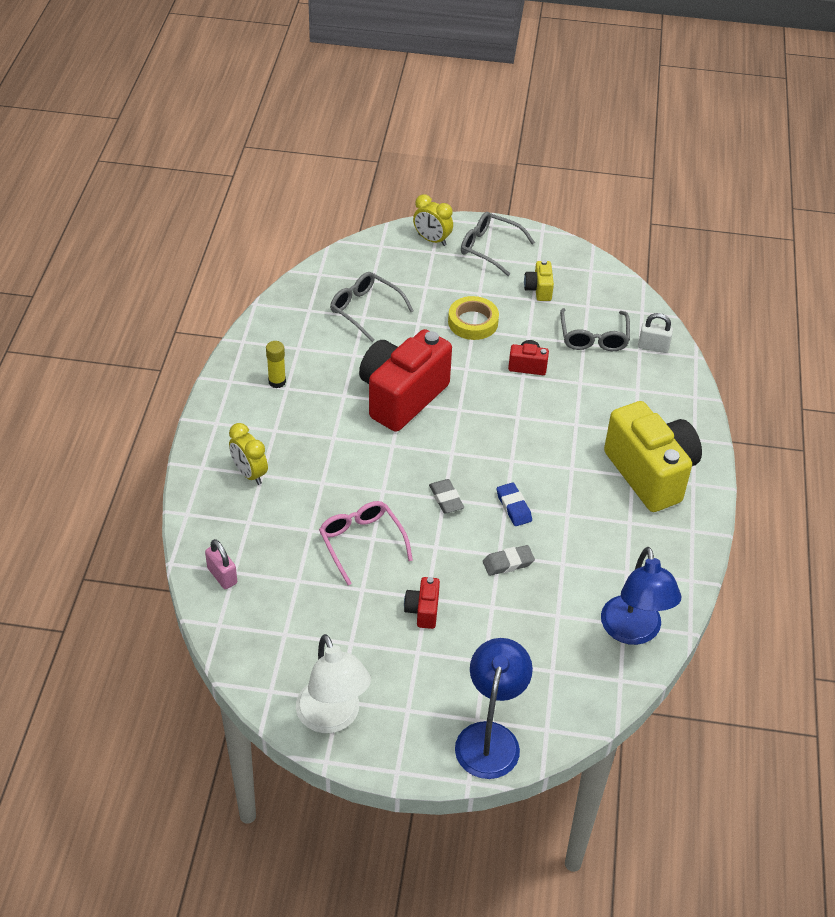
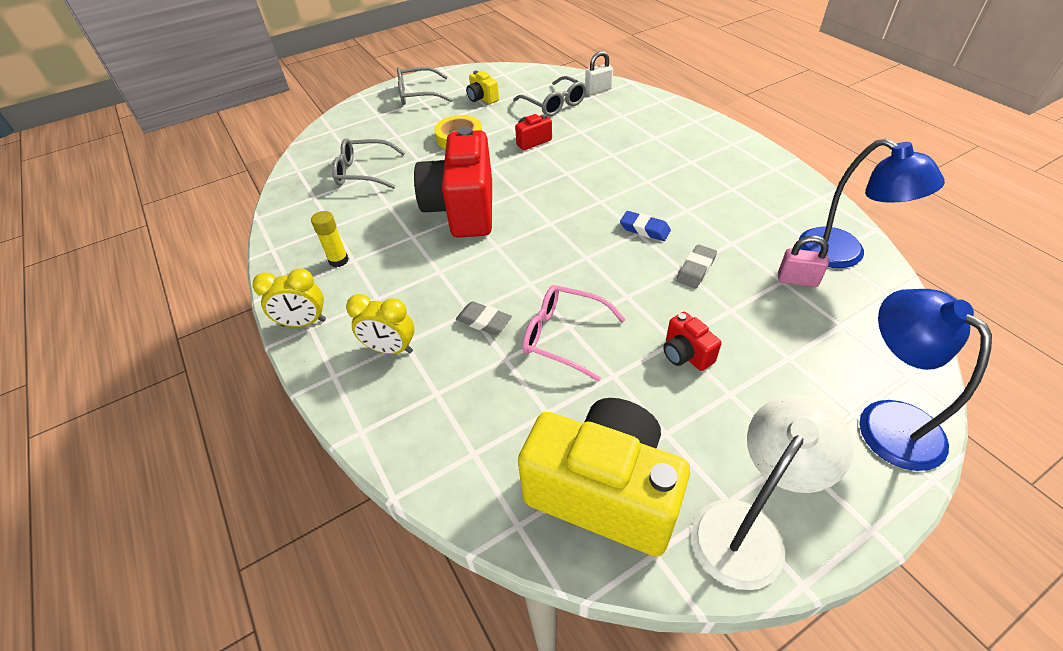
camera: 35 degrees left, 0 degrees up
pink padlock [205,539,237,589] -> pink padlock moved to [778,236,829,287]
white lamp [296,634,371,733] -> white lamp turned 75 degrees counterclockwise [691,395,854,590]
yellow clock [413,194,453,246] -> yellow clock moved to [252,268,326,327]
grey eraser [429,479,464,513] -> grey eraser moved to [456,301,512,335]
yellow camera [604,401,702,512] -> yellow camera moved to [518,398,690,557]

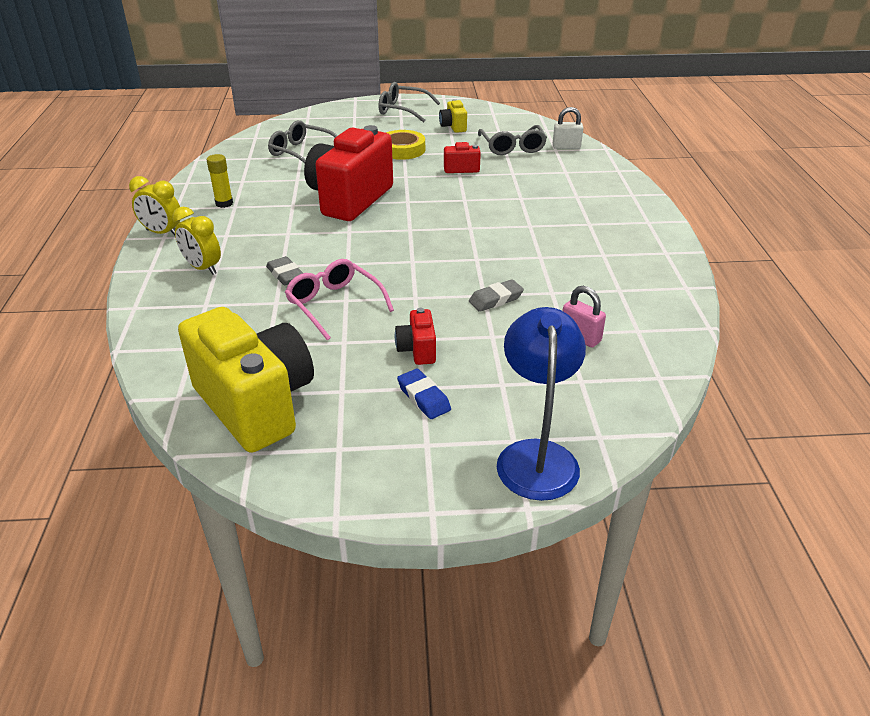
camera: 25 degrees right, 10 degrees down
blue eraser [620,211,671,241] -> blue eraser moved to [397,369,451,419]
white lamp [691,395,854,590] -> none
blue lamp [799,139,945,268] -> none

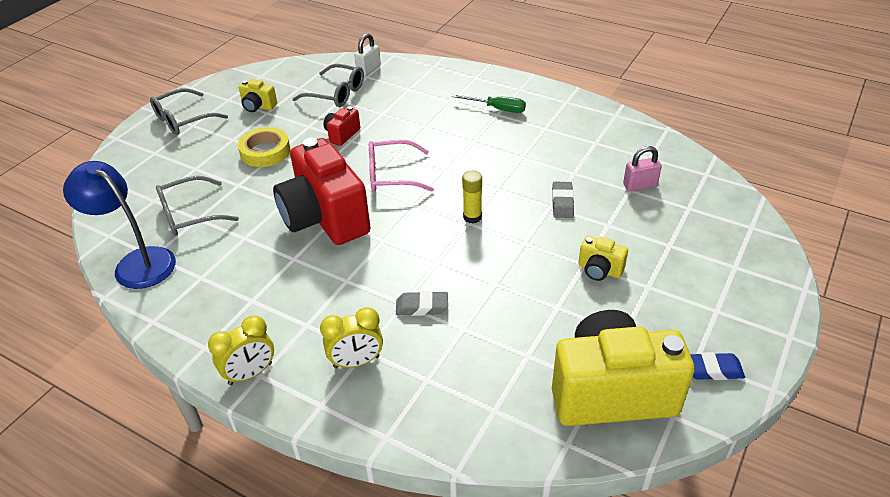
camera: 55 degrees left, 5 degrees up
yellow glue stick [207,154,233,208] -> yellow glue stick moved to [462,171,482,224]
pink glasses [285,259,394,341] -> pink glasses moved to [369,140,434,192]
red camera [395,308,436,365] -> yellow camera [578,236,628,281]
blue eraser [397,369,451,419] -> blue eraser moved to [690,352,745,380]
blue lamp [497,307,586,501] -> blue lamp moved to [63,161,176,289]
none -> green screwdriver [452,94,526,113]

